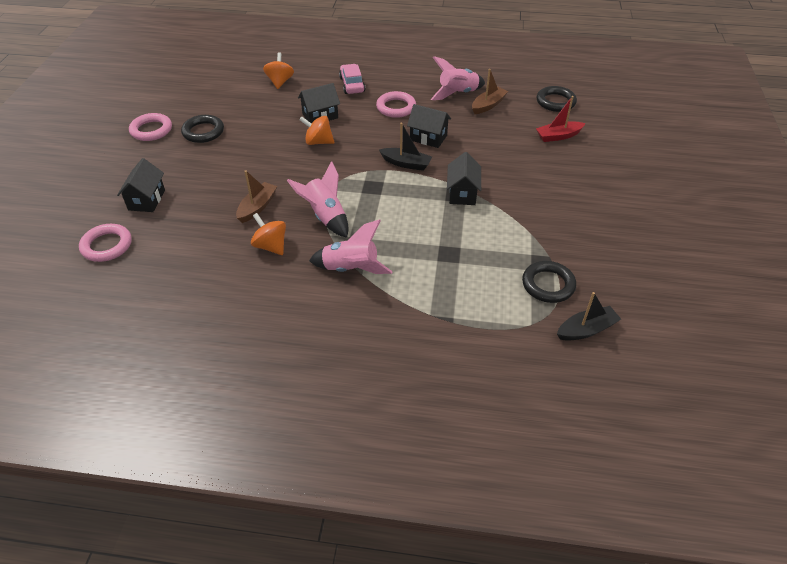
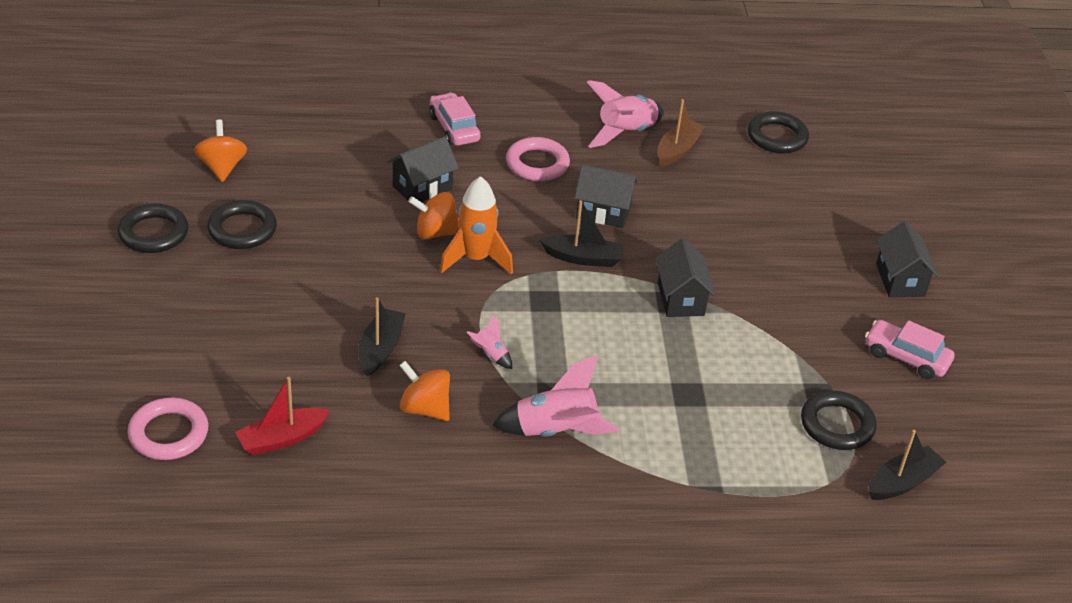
camera: 15 degrees left, 5 degrees down
black house [117,158,165,212] -> black house moved to [876,221,939,297]
pink ring [129,113,172,141] -> black ring [118,203,188,253]
brown boat [236,170,277,223] -> black boat [358,297,406,376]
orange spinning top [263,52,294,89] -> orange spinning top moved to [194,120,247,182]
pink rocket [287,161,349,238] -> pink rocket [466,315,512,369], size x0.48
red boat [536,96,586,142] -> red boat moved to [235,377,331,455]
none -> orange rocket [439,176,513,275]
none -> pink car [865,320,955,379]

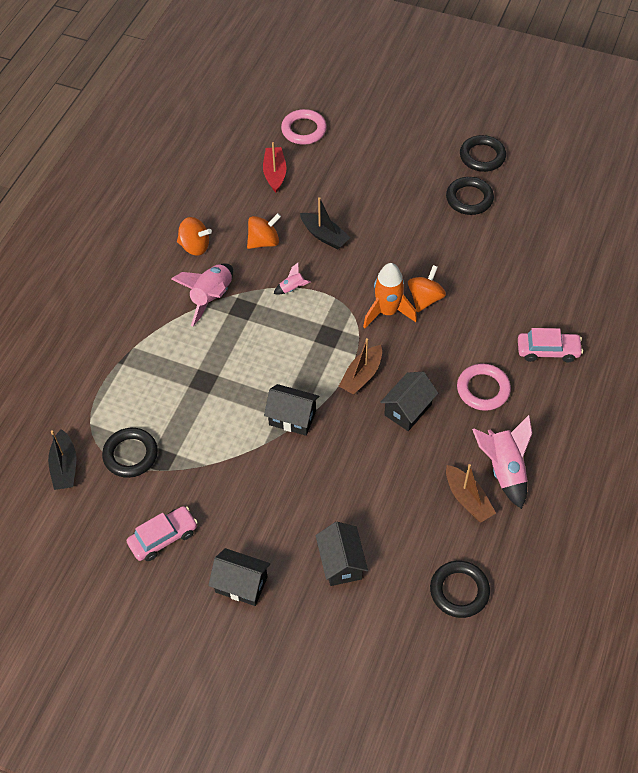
camera: 120 degrees right, 15 degrees up
orange spinning top [194,120,247,182] -> orange spinning top moved to [177,217,212,256]
black house [387,136,459,202] -> black house moved to [316,522,368,586]
black boat [540,200,624,267] -> brown boat [339,338,382,395]

